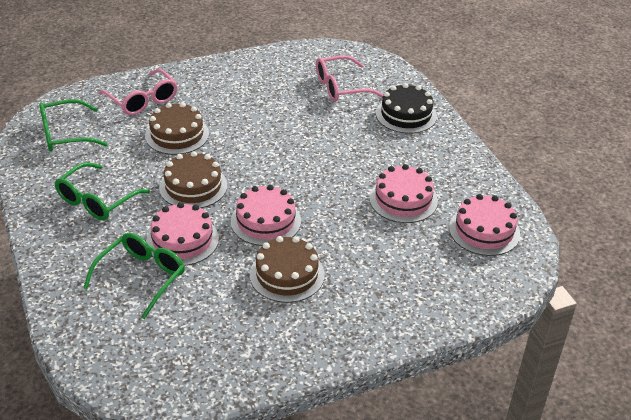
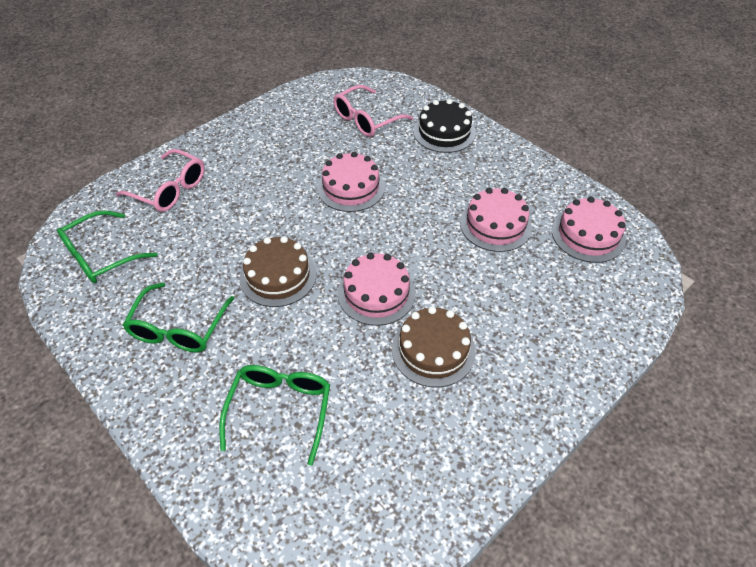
camera: 20 degrees left, 10 degrees up
brown cake [145,102,209,155] -> none
pink cake [146,202,219,266] -> pink cake moved to [317,152,385,212]

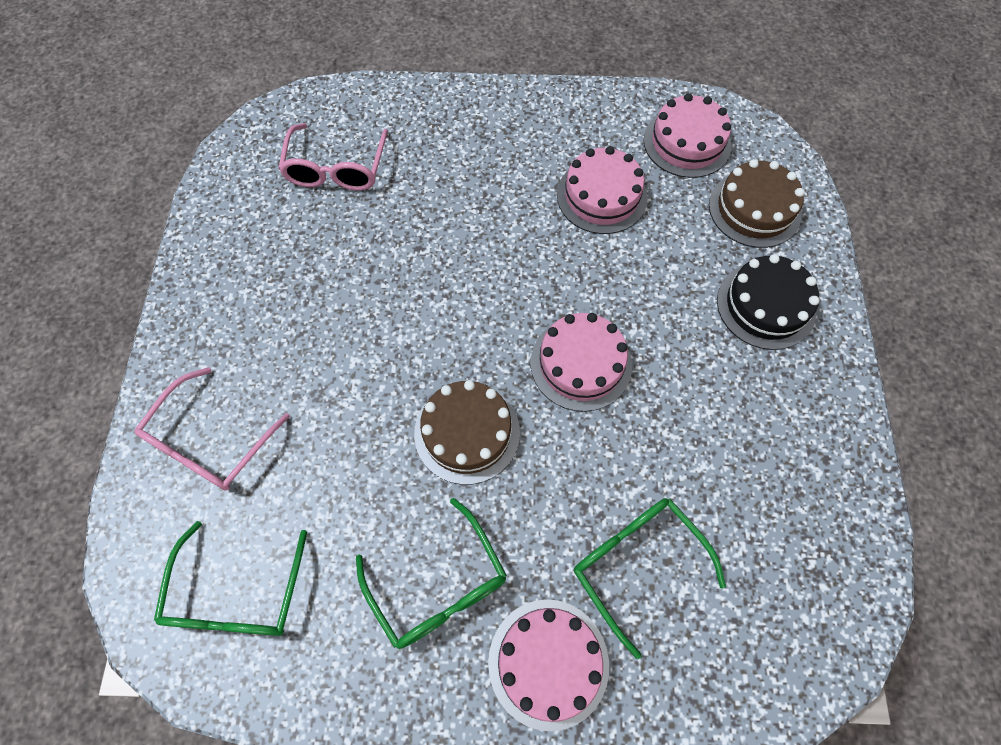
camera: 45 degrees left, 15 degrees up
pink glasses [116,149,205,212] -> pink glasses turned 135 degrees clockwise [135,367,290,491]
pink cake [317,152,385,212] -> pink cake moved to [488,599,609,731]
brown cake [392,306,476,387] -> brown cake moved to [709,159,805,248]
black cake [413,99,476,153] -> black cake moved to [717,254,819,350]

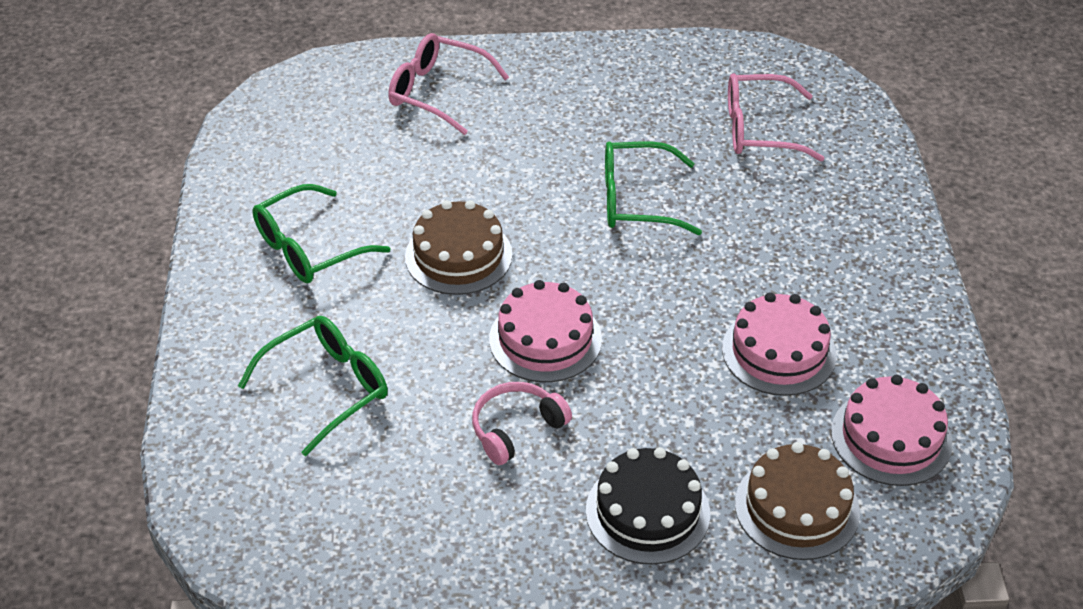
camera: 85 degrees right, 20 degrees down
green glasses [154,521,307,636] -> green glasses moved to [605,141,702,235]
pink cake [488,599,609,731] -> none
none -> pink headphones [472,382,572,465]

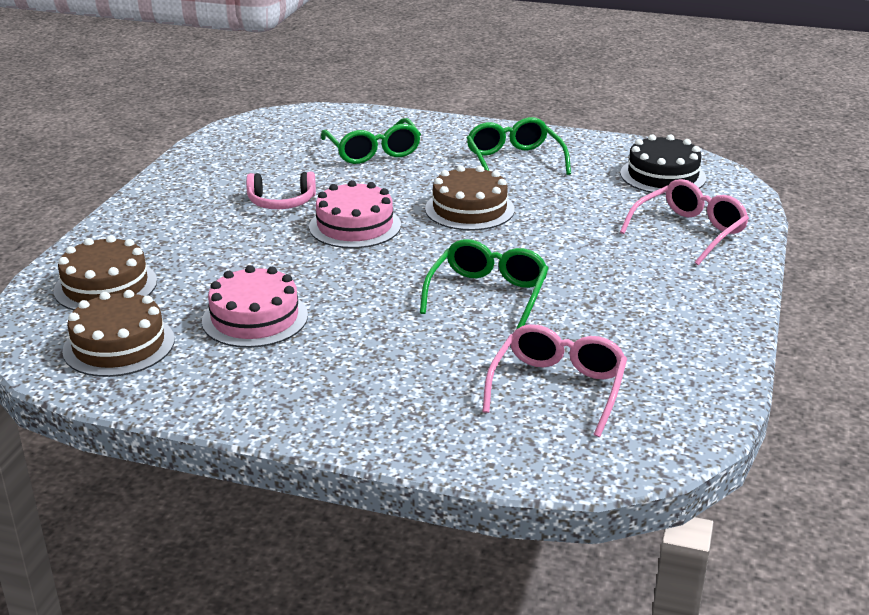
camera: 110 degrees right, 15 degrees down
pink headphones [472,382,572,465] -> pink headphones turned 105 degrees clockwise [246,172,316,209]
black cake [586,447,710,565] -> black cake moved to [620,134,706,195]
pink cake [831,375,953,486] -> brown cake [62,290,175,377]

